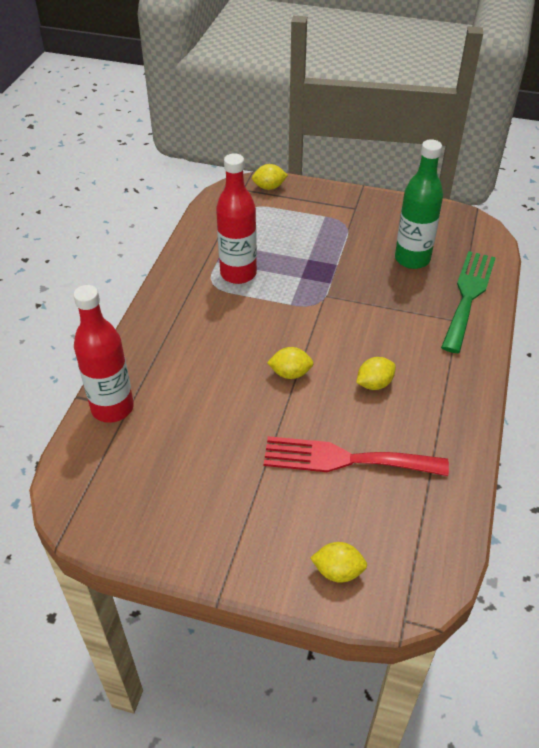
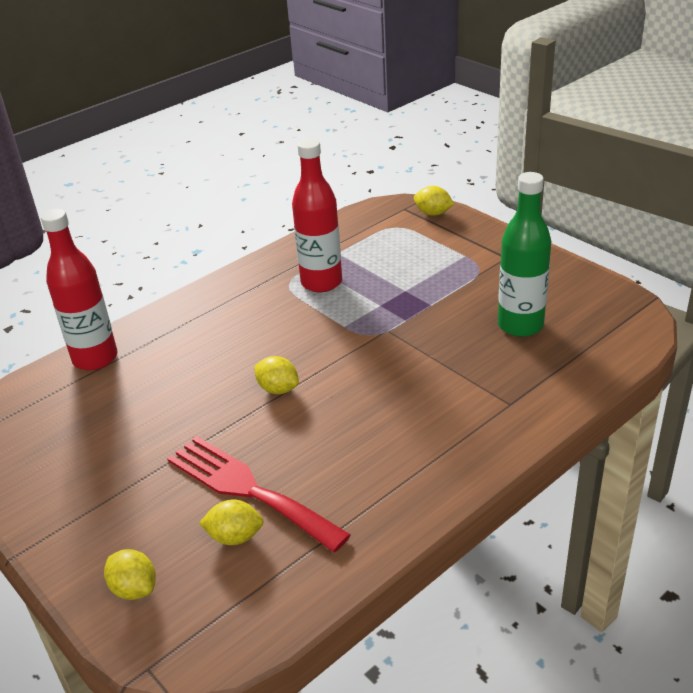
camera: 35 degrees right, 10 degrees down
yellow lemon [356,357,396,390] -> yellow lemon moved to [199,499,264,545]
green fork [441,251,496,353] -> none

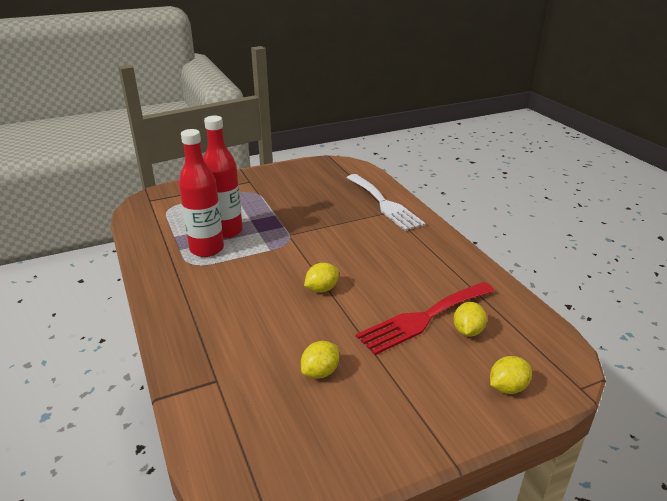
camera: 75 degrees left, 5 degrees down
red bottle [41,209,117,371] -> red bottle moved to [203,116,243,239]
yellow lemon [414,186,454,216] -> yellow lemon moved to [301,341,339,379]
green bottle [498,172,551,337] -> none
none -> white fork [346,174,426,231]

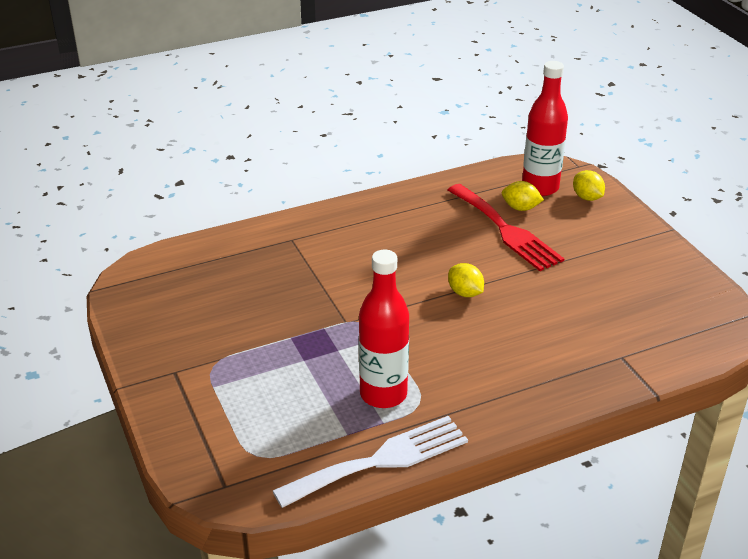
camera: 90 degrees left, 5 degrees up
red bottle [203,116,243,239] -> red bottle moved to [522,61,568,196]
yellow lemon [301,341,339,379] -> none
white fork [346,174,426,231] -> white fork moved to [273,416,468,508]

